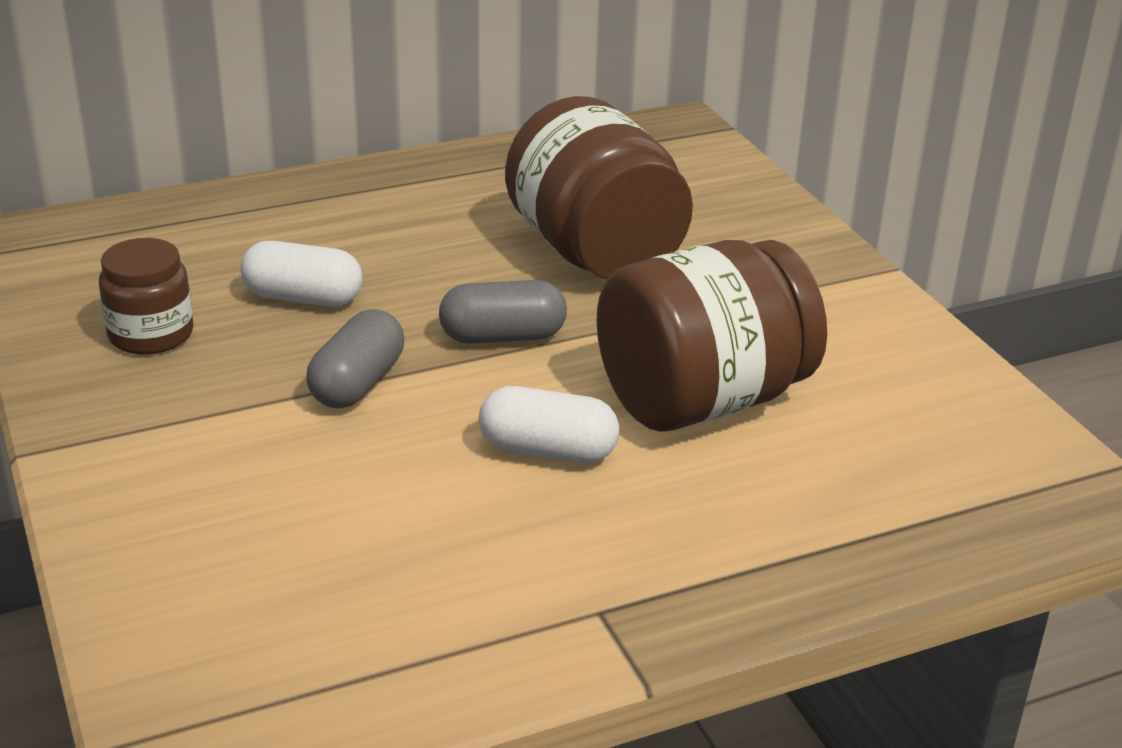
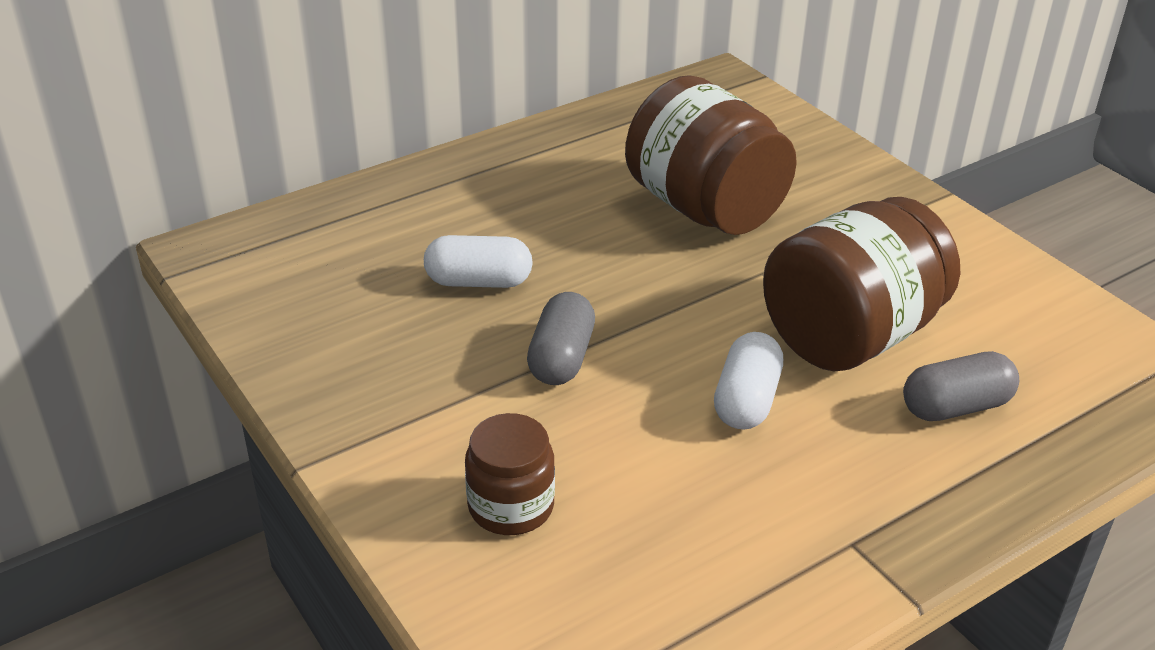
camera: 10 degrees left, 5 degrees up
brown jar [99,238,194,355] -> brown jar moved to [465,413,555,535]
grey capsule [439,280,567,344] -> grey capsule moved to [903,351,1019,421]
white capsule [479,386,619,463] -> white capsule turned 75 degrees counterclockwise [714,332,783,430]

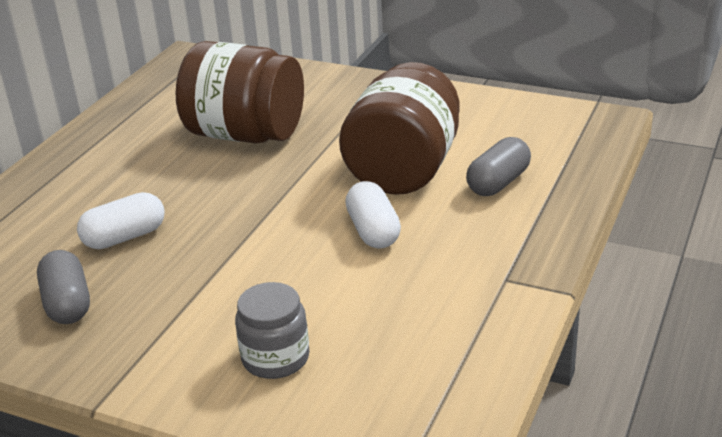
camera: 30 degrees left, 5 degrees down
brown jar [465,413,555,535] -> grey jar [235,282,310,379]
grey capsule [527,292,595,385] -> grey capsule moved to [37,250,90,324]

